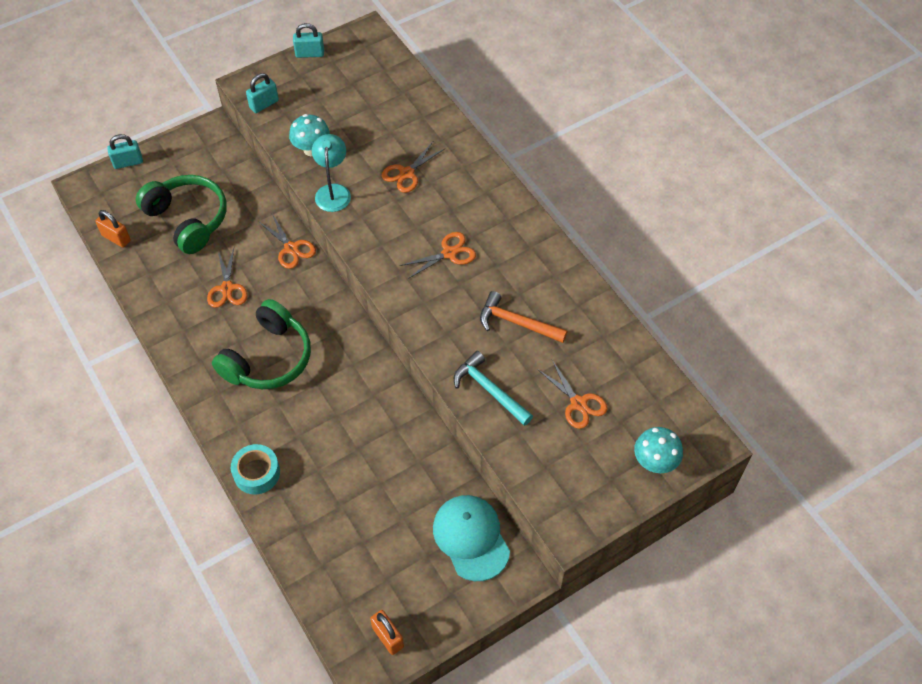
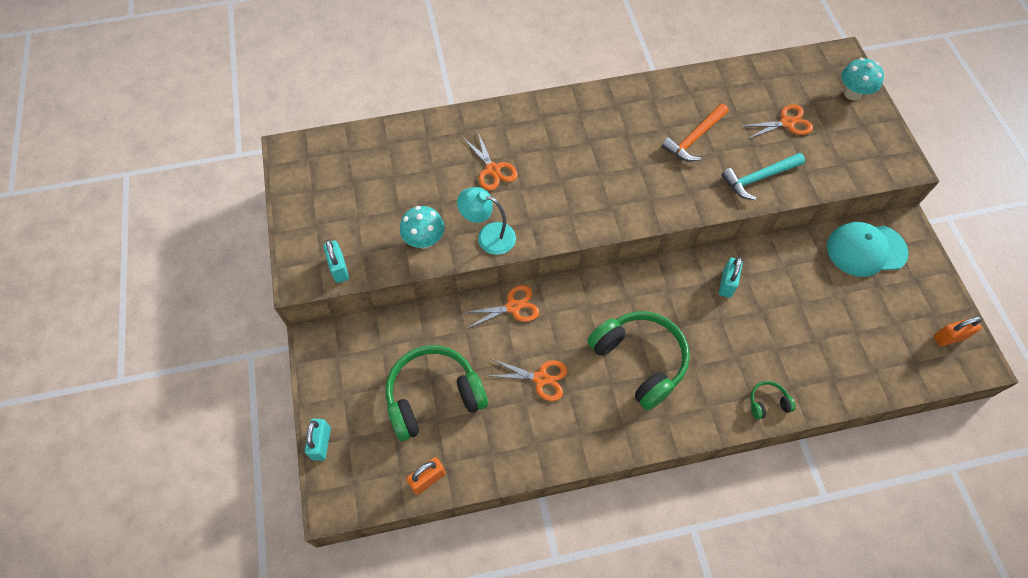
camera: 70 degrees left, 5 degrees up
turquoise tape [231,444,280,495] -> green headphones [750,381,796,420]
turquoise padlock [293,23,324,58] -> turquoise padlock moved to [719,257,743,298]
orange scissors [400,232,476,279] -> none

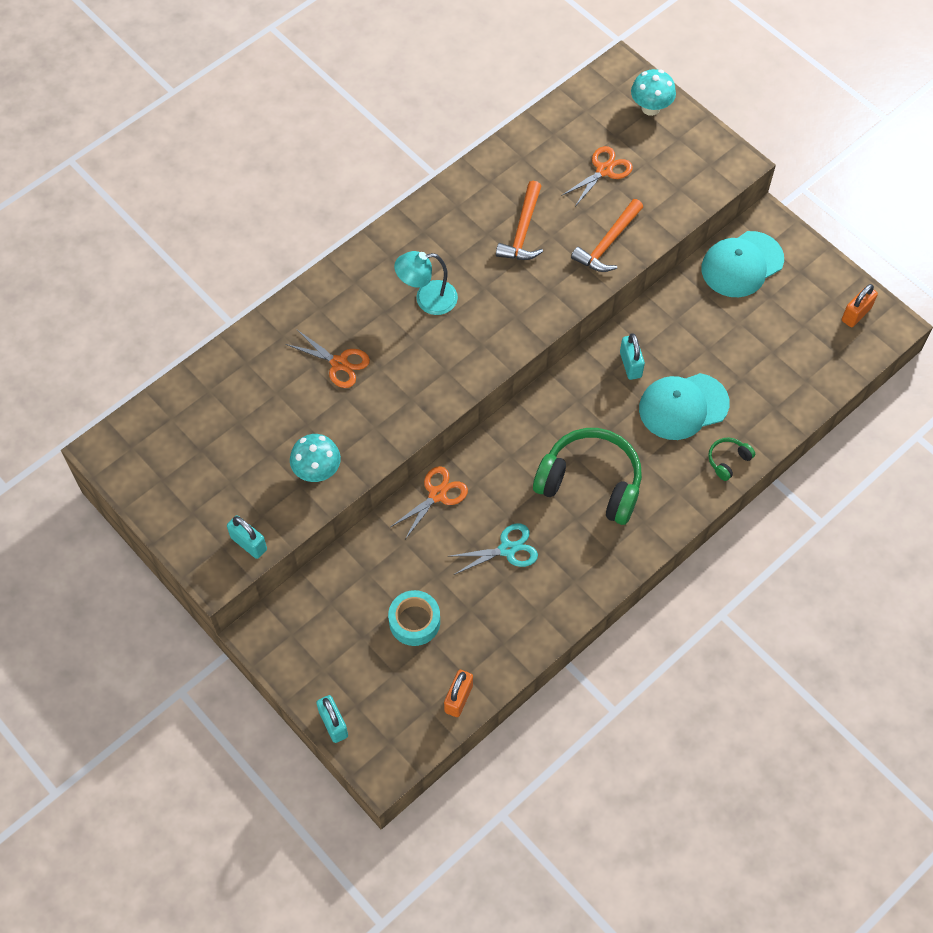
camera: 30 degrees left, 0 degrees up
green headphones [385,345,488,441] -> turquoise tape [388,590,440,646]
turquoise lamp [457,187,516,255] -> turquoise lamp moved to [394,251,458,315]
orange scissors [489,359,567,401] -> turquoise scissors [451,523,538,575]
turquoise hammer [721,153,805,200] -> orange hammer [571,199,643,272]
none -> turquoise cap [639,373,730,440]

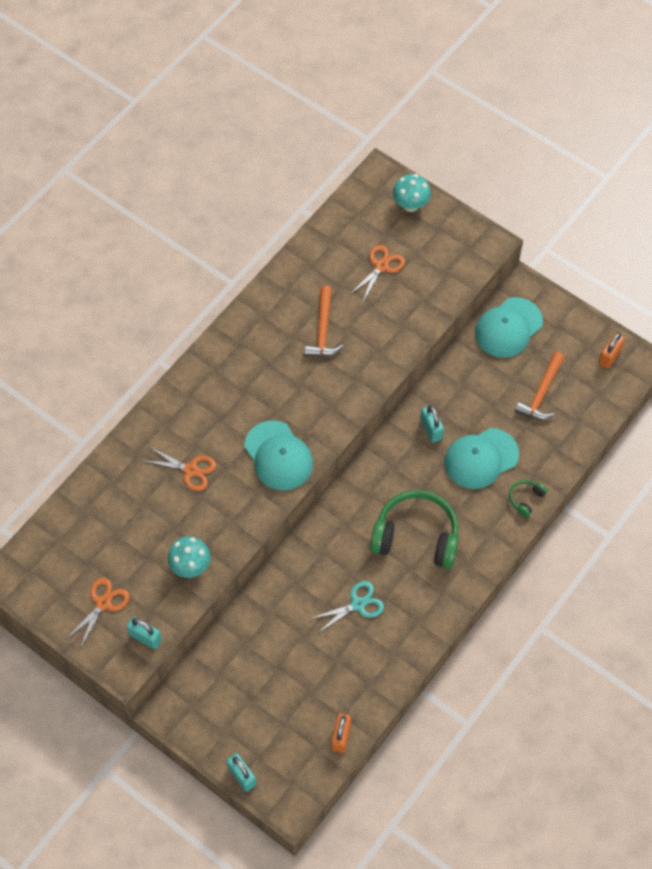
camera: 10 degrees left, 0 degrees up
turquoise tape [388,590,440,646] -> none
orange scissors [391,466,468,539] -> orange scissors moved to [66,578,129,649]
turquoise lamp [394,251,458,315] -> none
orange hammer [571,199,643,272] -> orange hammer moved to [515,352,564,420]
none -> turquoise cap [244,420,313,490]

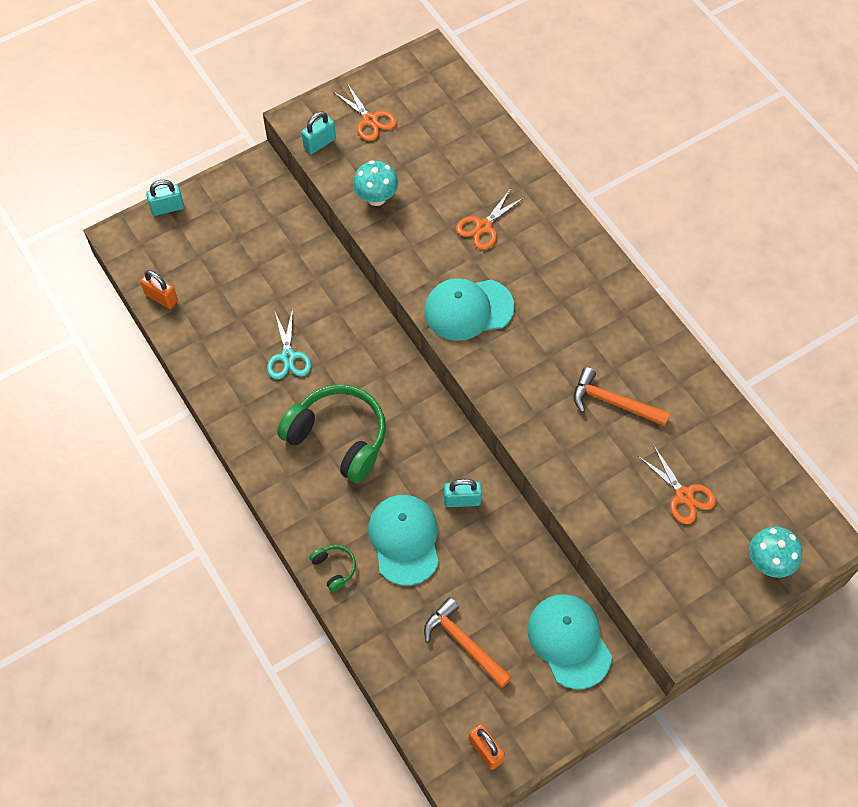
camera: 110 degrees right, 0 degrees up
green headphones [370,490,459,569] -> green headphones turned 90 degrees counterclockwise [277,384,386,483]

